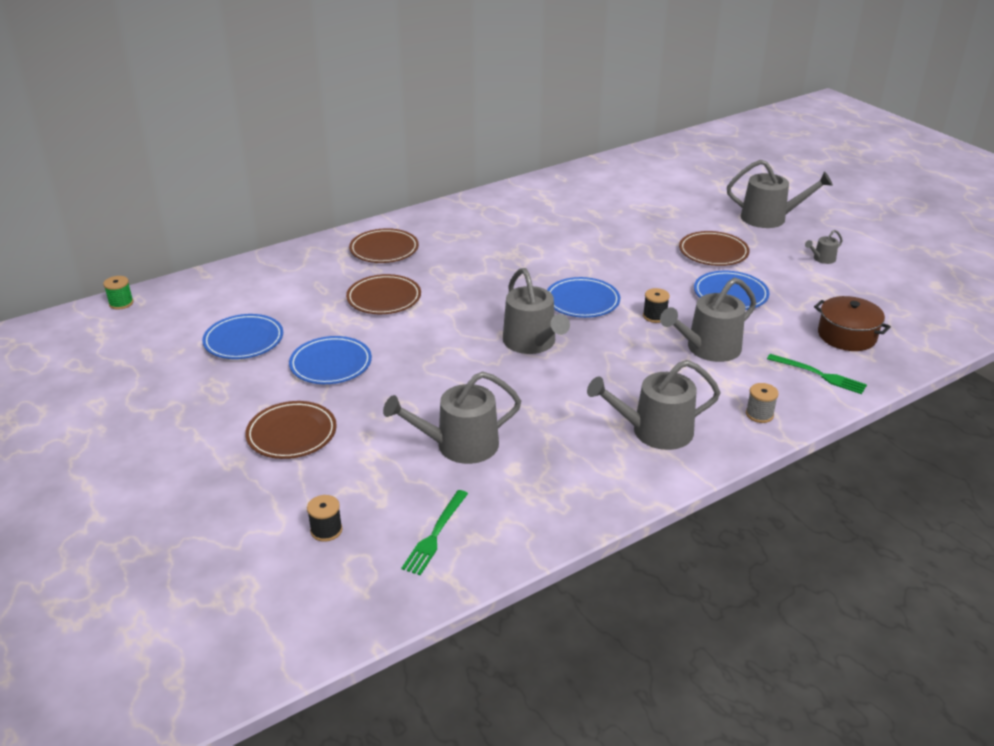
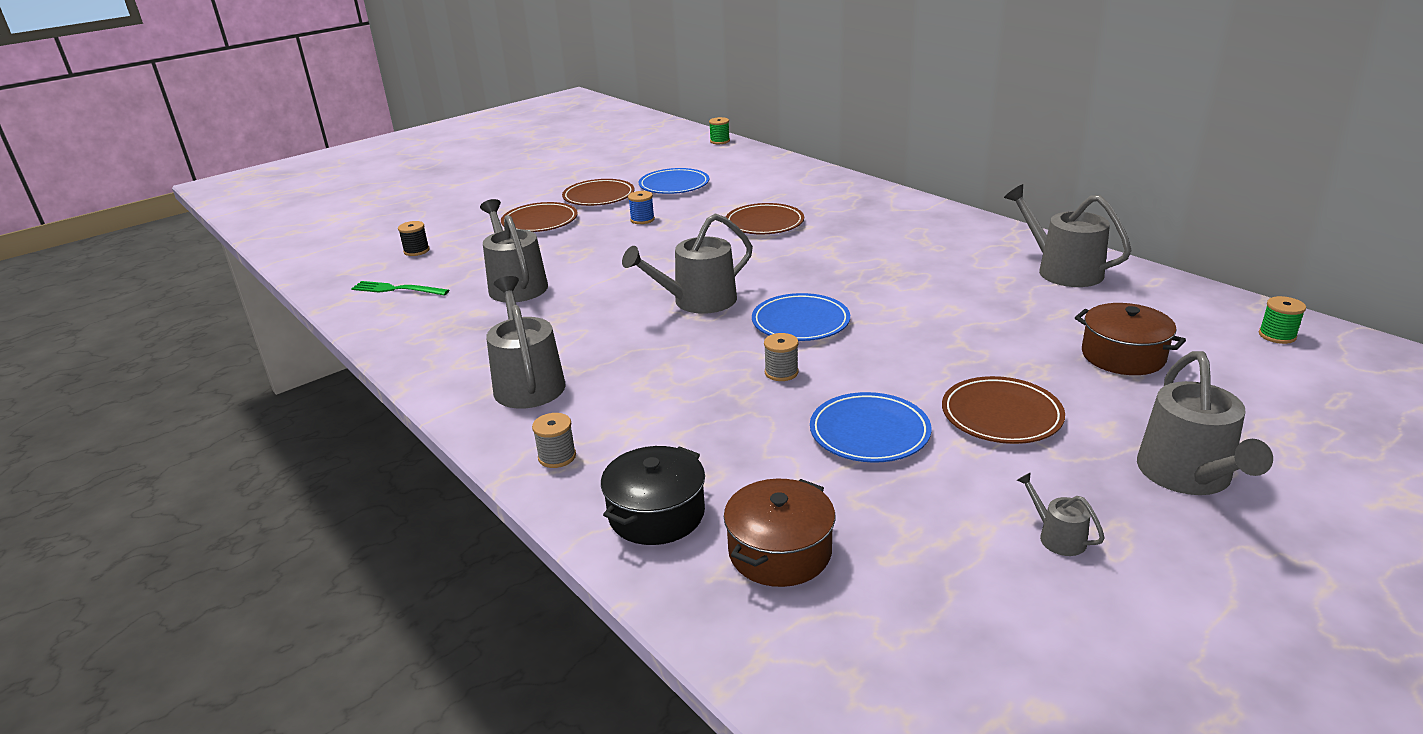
camera: 85 degrees right, 5 degrees down
blue plate [289,336,372,384] -> blue spool [628,191,655,224]
brown plate [349,228,419,263] -> brown plate moved to [562,179,634,206]
black spool [643,288,670,323] -> grey spool [764,333,799,381]
grey watering can [660,278,756,362] -> grey watering can moved to [1004,184,1132,287]
green fork [767,354,867,394] -> black pot [601,446,705,545]
none -> brown pot [1075,303,1186,375]
none -> green spool [1259,296,1306,344]

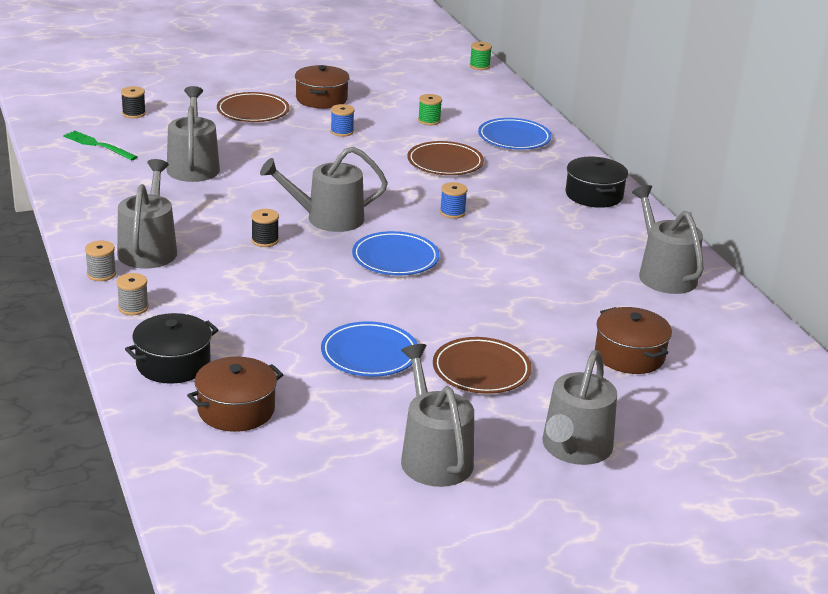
camera: 15 degrees right, 0 degrees up
brown plate [562,179,634,206] -> brown pot [295,65,350,109]
blue plate [639,168,709,194] -> blue plate moved to [478,118,552,150]
grey spool [764,333,799,381] -> grey spool moved to [85,241,116,281]
grey watering can [1017,472,1105,556] -> grey watering can [401,344,474,487], size x2.14
green spool [1259,296,1306,344] -> green spool moved to [418,94,442,125]
none -> black spool [251,209,279,247]
none -> blue spool [440,182,467,219]
none -> black pot [566,157,628,208]

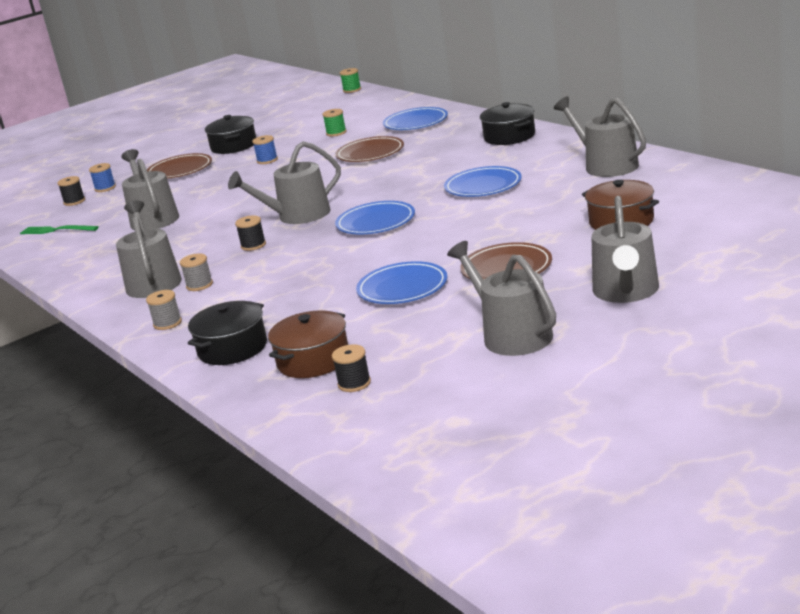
camera: 10 degrees left, 5 degrees down
grey spool [85,241,116,281] -> grey spool moved to [180,253,213,291]
brown pot [295,65,350,109] -> black pot [205,115,256,154]
blue spool [440,182,467,219] -> blue spool moved to [89,163,116,192]
none -> black spool [332,344,371,392]
none -> blue plate [444,166,522,197]

